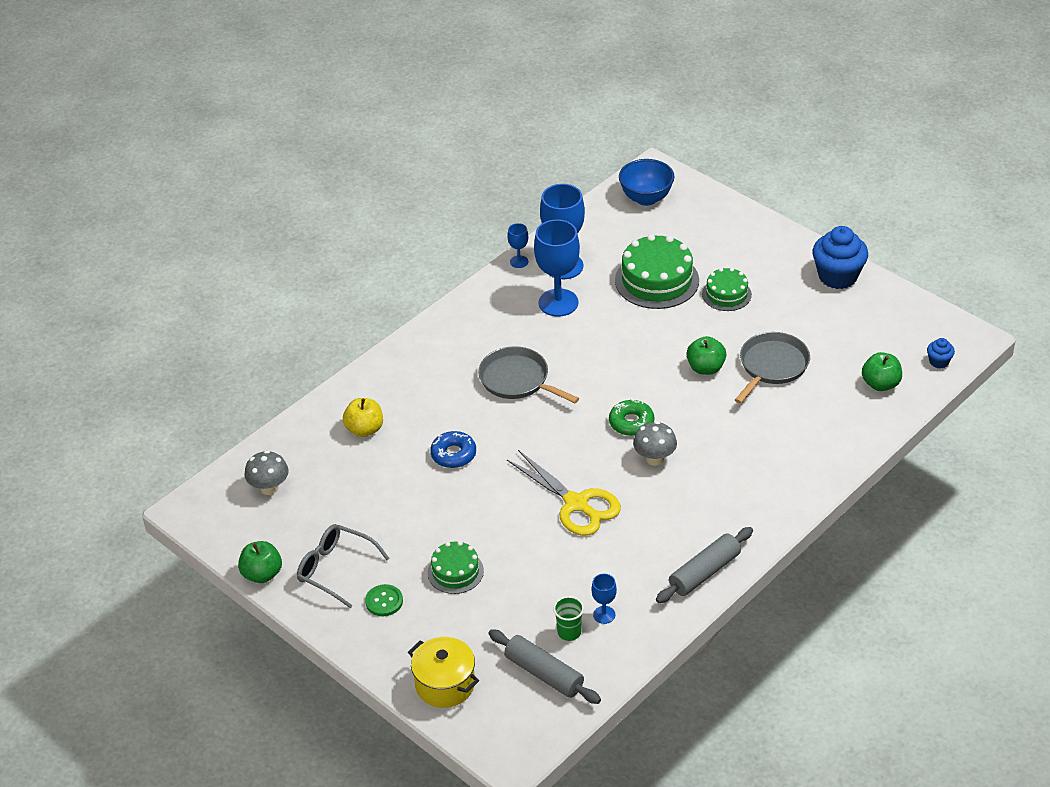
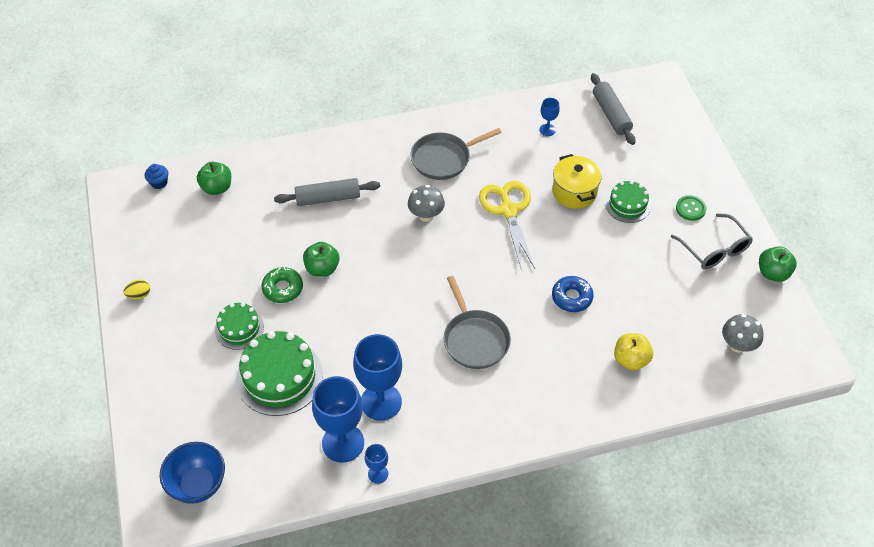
camera: 150 degrees left, 10 degrees up
yellow pot [408,637,479,708] -> yellow pot moved to [552,154,602,209]
green cup [553,596,584,641] -> none
green donut [609,398,654,436] -> green donut moved to [261,267,303,303]
grey rolling pin [656,527,753,603] -> grey rolling pin moved to [274,178,380,206]
grey pan [735,332,810,404] -> grey pan moved to [411,128,502,180]
blue cupcake [812,226,868,289] -> yellow egg [124,280,150,299]

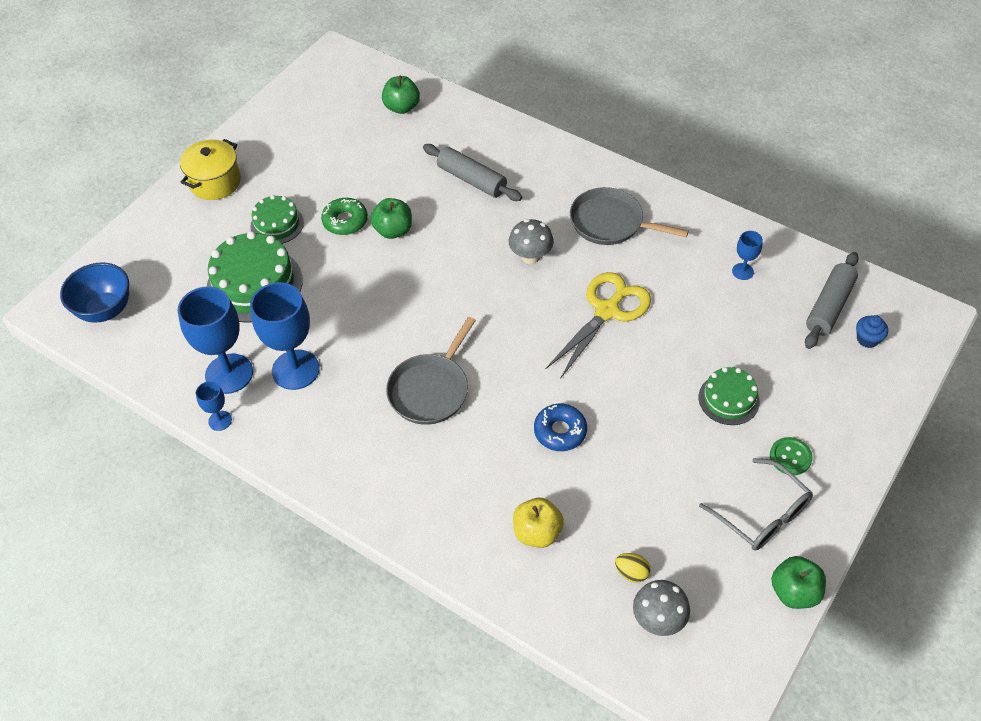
camera: 50 degrees right, 0 degrees up
yellow egg [124,280,150,299] -> yellow egg moved to [615,553,650,583]
blue cupcake [145,164,168,189] -> blue cupcake moved to [856,315,888,348]
yellow pot [552,154,602,209] -> yellow pot moved to [180,139,241,200]
grey glasses [671,213,753,269] -> grey glasses turned 60 degrees counterclockwise [699,458,813,551]

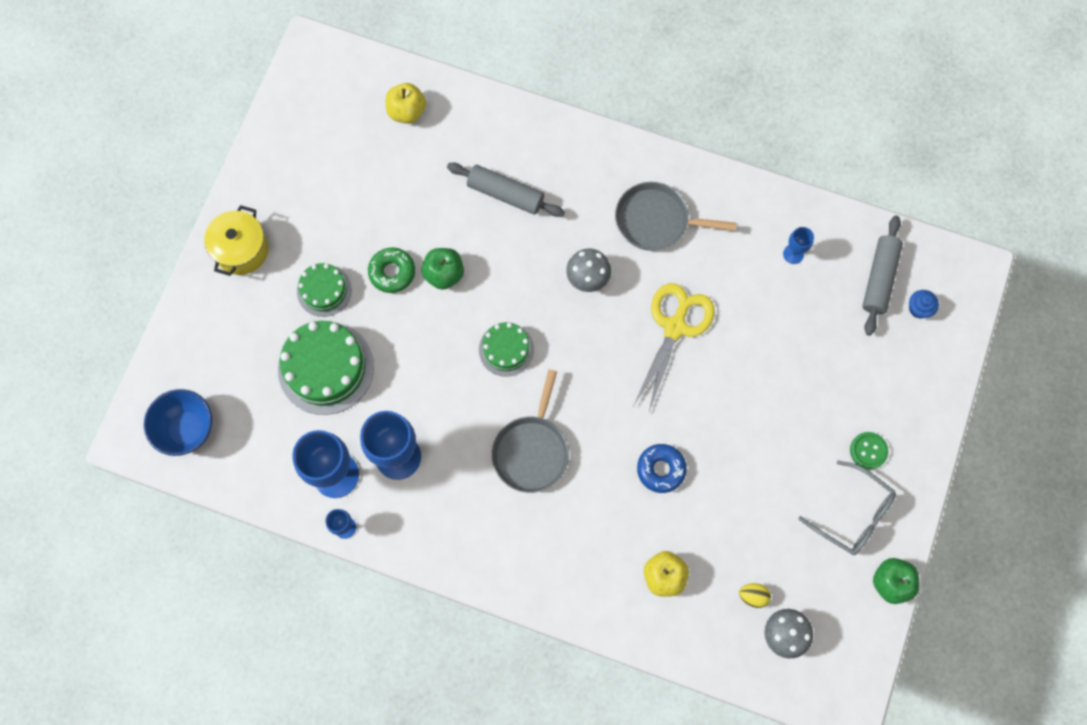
camera: 15 degrees left, 20 degrees up
green apple [382,76,420,114] -> yellow apple [386,83,426,124]
green cake [699,367,760,425] -> green cake moved to [479,322,534,377]

